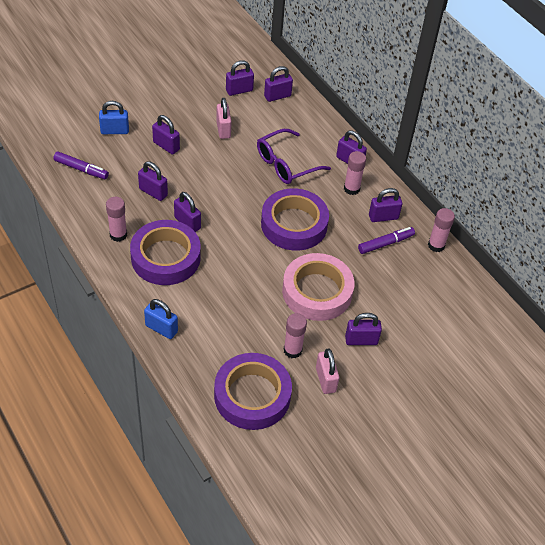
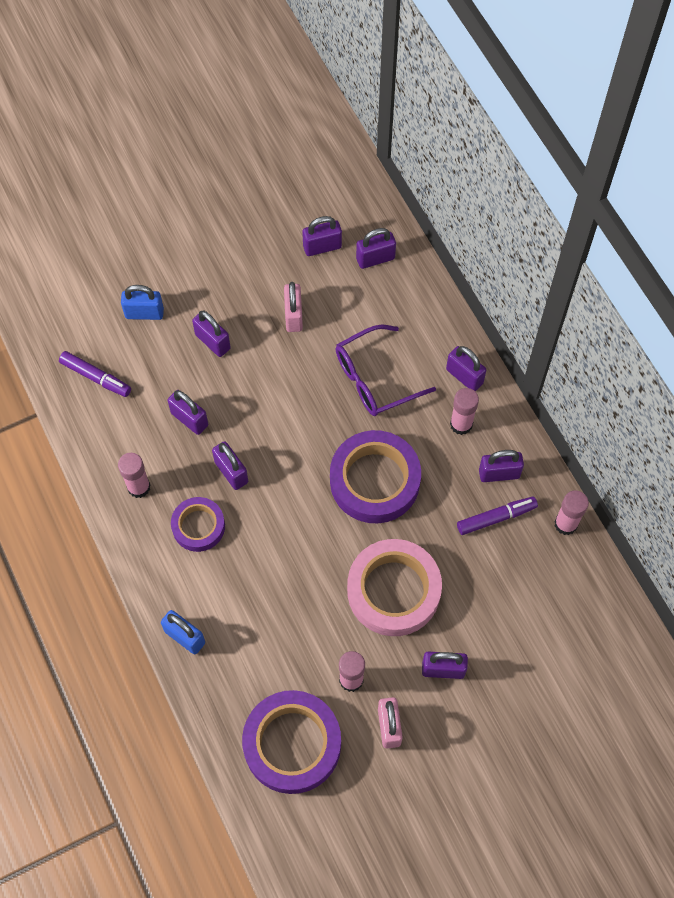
camera: 10 degrees right, 15 degrees up
purple tape [130,220,201,285] -> purple tape [171,497,225,552], size x0.58

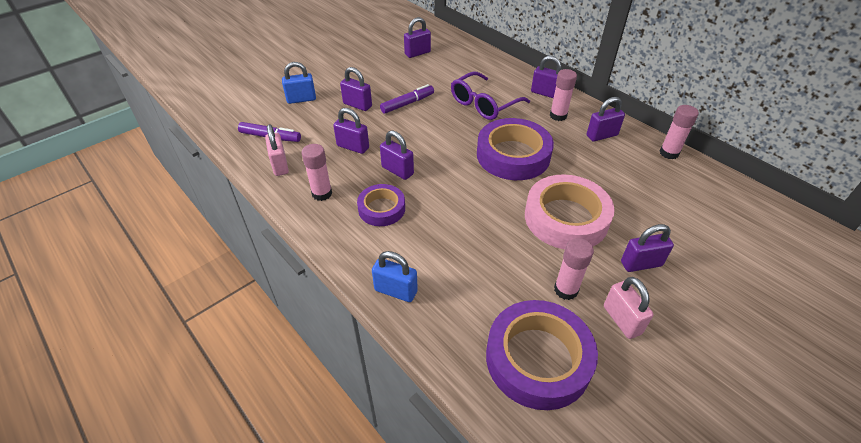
camera: 15 degrees left, 20 degrees down
pink padlock [284,282,303,332] -> pink padlock moved to [265,124,289,176]
purple padlock [356,228,396,269] -> none
purple marker [457,496,538,535] -> purple marker moved to [380,84,434,114]

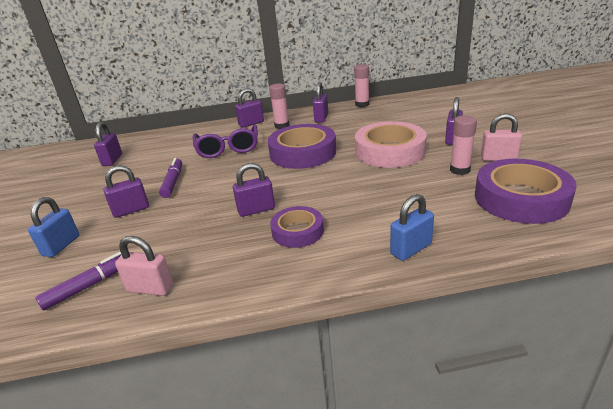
camera: 55 degrees left, 15 degrees down
pink glue stick [302,144,332,201] -> none
purple padlock [333,108,369,154] -> none

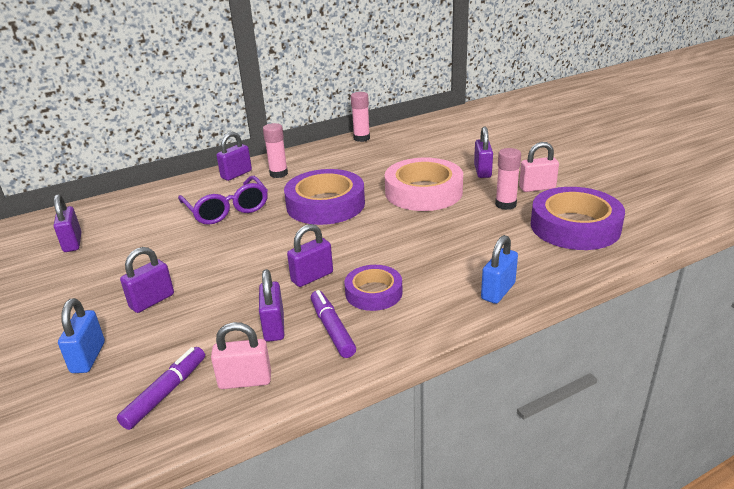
camera: 20 degrees left, 0 degrees up
purple marker [159,158,182,198] -> purple marker moved to [311,290,356,358]
purple padlock [313,82,328,123] -> purple padlock moved to [259,269,284,342]

